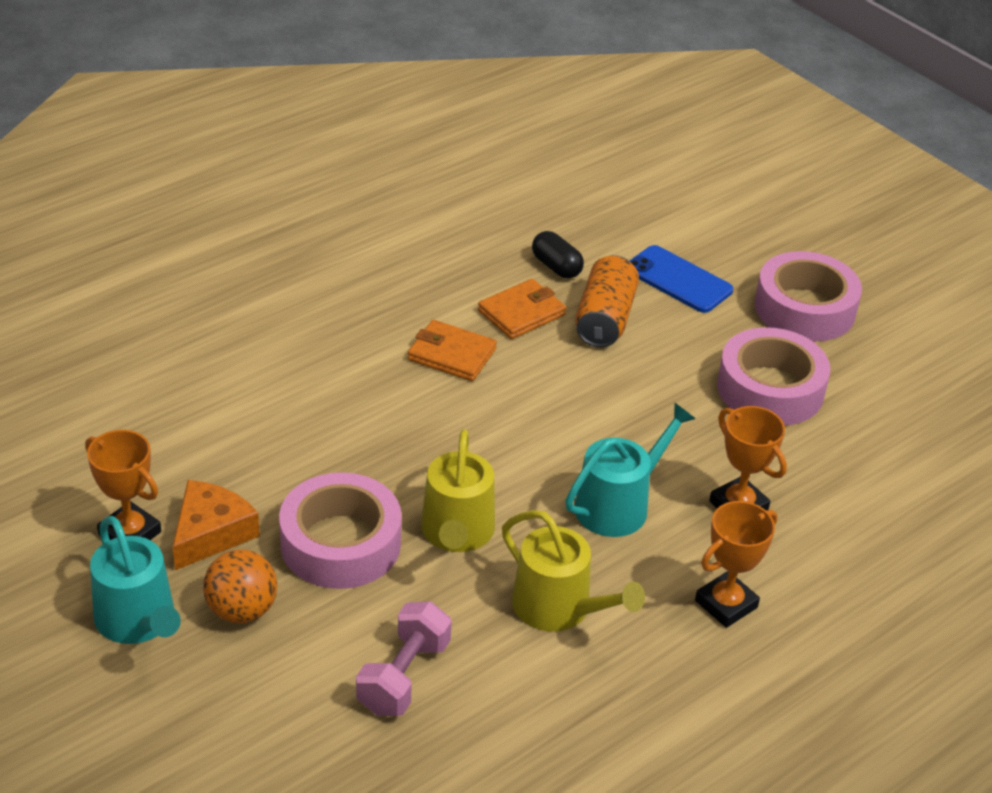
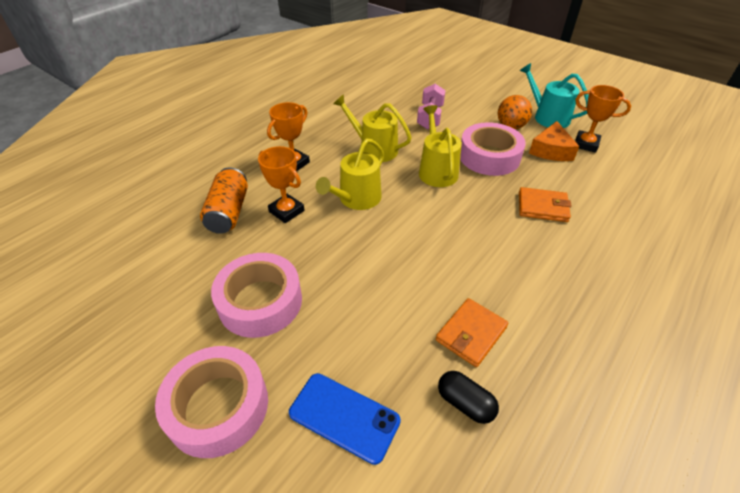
camera: 170 degrees right, 5 degrees up
orange wallet [408,320,497,381] -> orange wallet moved to [519,187,572,222]
turquoise watering can [565,402,696,537] -> yellow watering can [316,139,384,210]
orange can [575,255,639,347] -> orange can moved to [200,168,248,234]

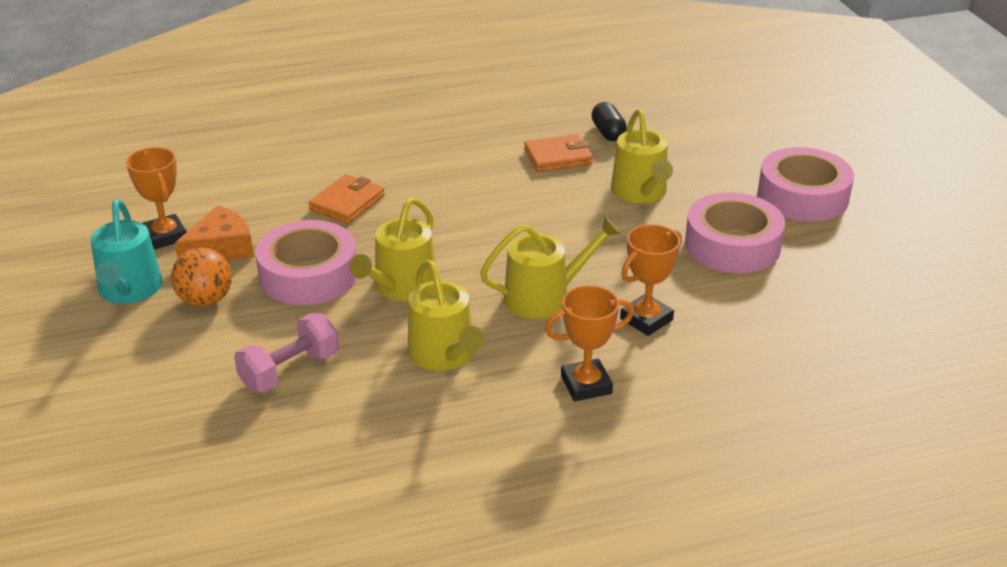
camera: 145 degrees left, 10 degrees down
orange can [200,168,248,234] -> none
orange trophy [258,146,305,223] -> orange trophy turned 60 degrees clockwise [620,224,682,336]
blue phone [289,373,401,465] -> none
orange wallet [519,187,572,222] -> orange wallet turned 75 degrees clockwise [308,174,385,224]
none -> yellow watering can [611,109,673,203]

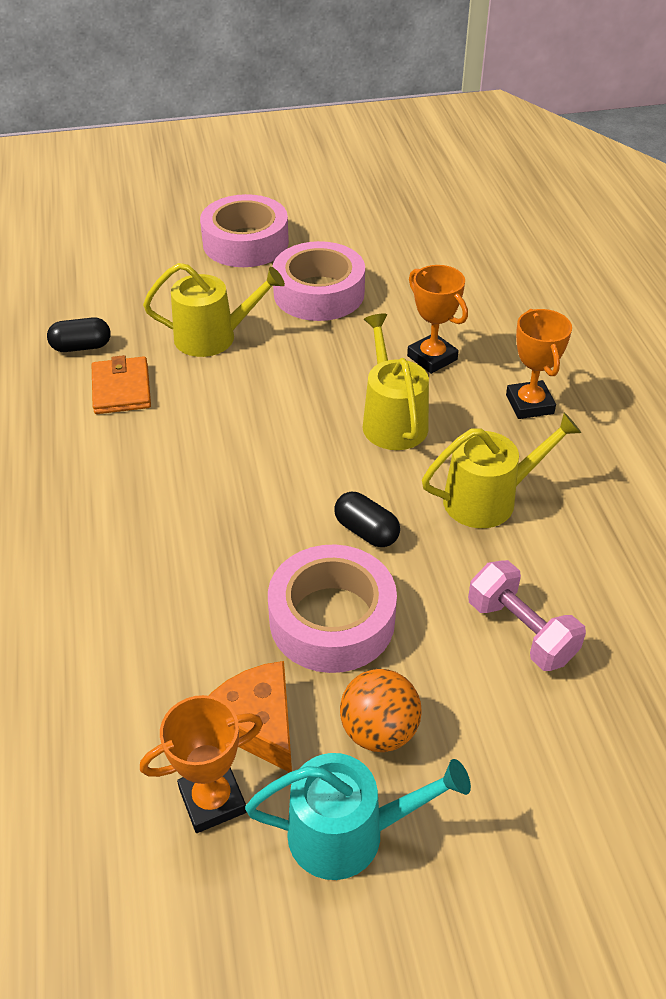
camera: 85 degrees left, 10 degrees up
orange wallet [308,174,385,224] -> none
yellow watering can [350,198,435,301] -> black capsule [334,492,400,547]

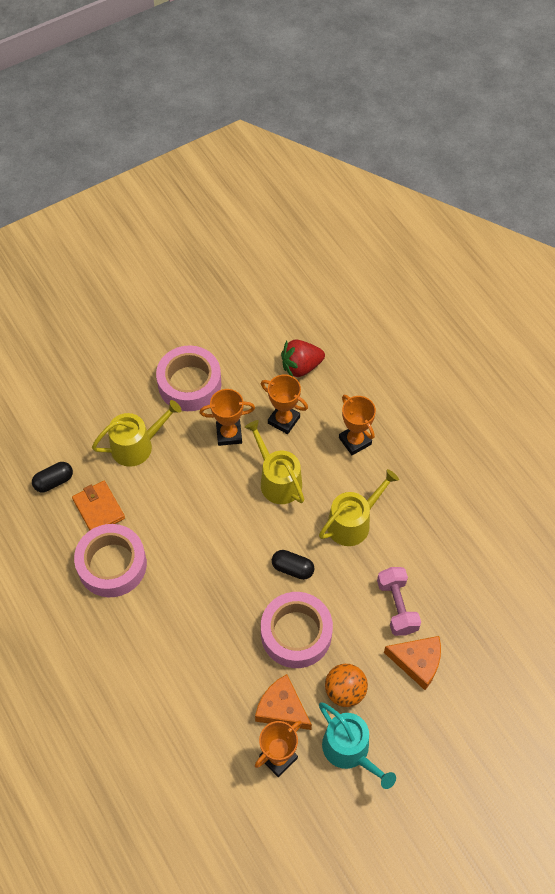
camera: 20 degrees left, 15 degrees up
pink tape [200,194,289,267] -> pink tape moved to [74,524,147,597]
turquoise watering can [245,753,471,880] -> turquoise watering can turned 75 degrees clockwise [319,702,396,789]
pink dumbbell [468,560,586,671] -> pink dumbbell turned 45 degrees clockwise [377,567,421,636]
none -> orange trophy [200,389,255,446]
none -> red strawberry [281,339,325,377]
none -> orange cheese [384,636,441,690]

